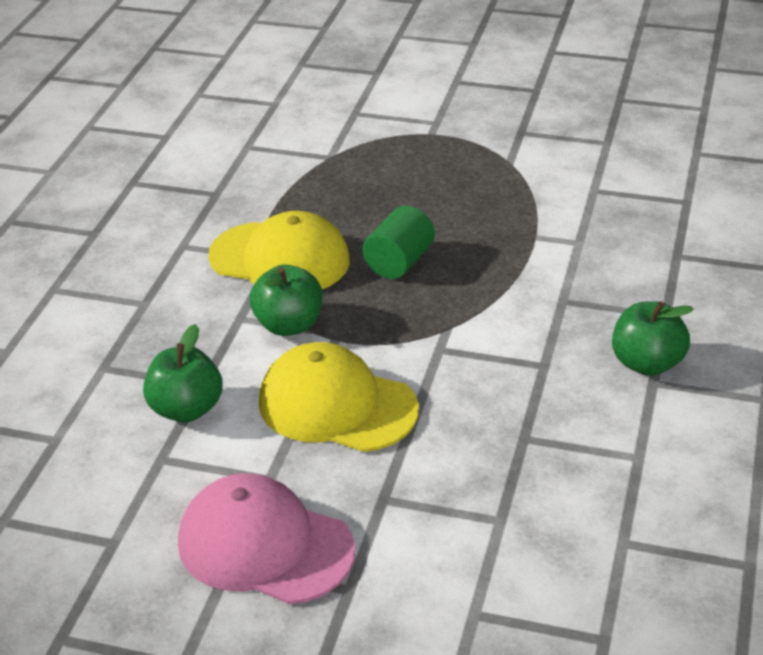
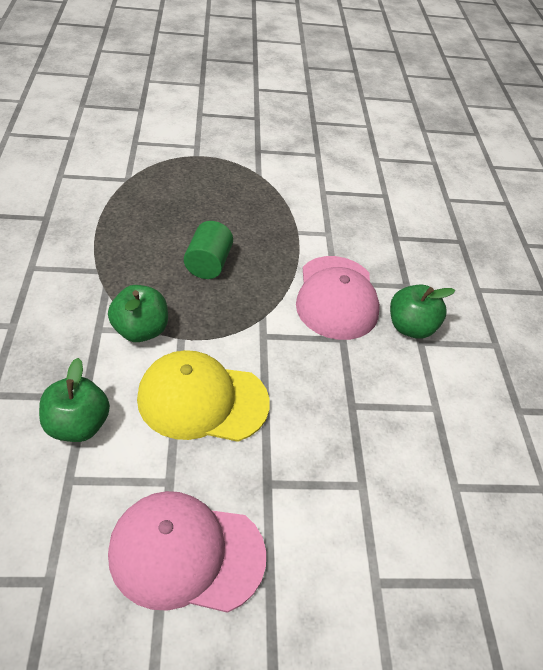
camera: 25 degrees left, 10 degrees up
yellow cap [208,211,350,289] -> none
none -> pink cap [296,256,380,340]

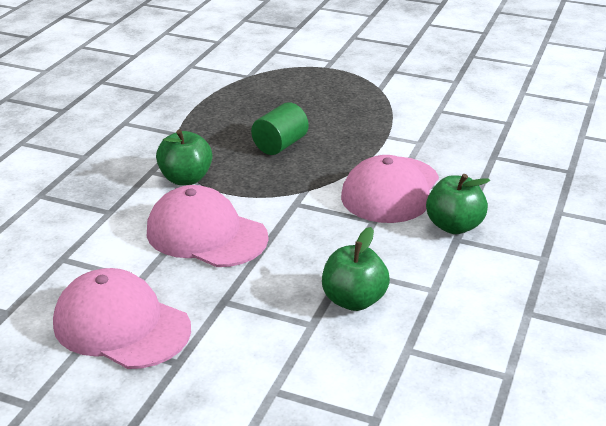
camera: 30 degrees right, 15 degrees down
green apple [39,358,110,442] -> green apple moved to [322,227,390,311]
yellow cap [137,350,270,442] -> pink cap [147,185,268,267]

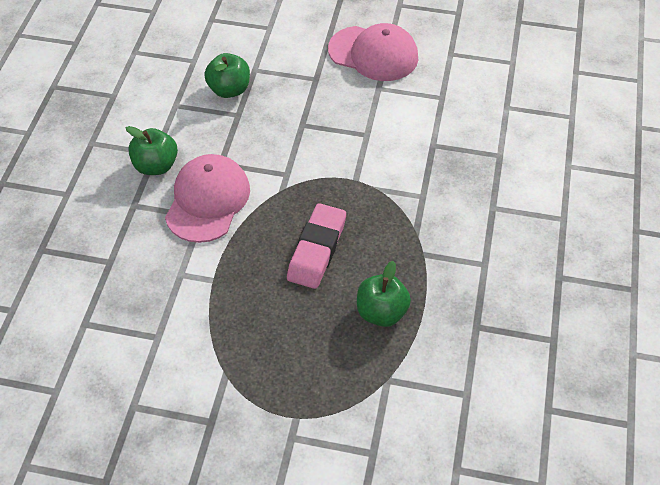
camera: 170 degrees right, 20 degrees up
pink cap [147,185,268,267] -> none
green apple [156,130,212,185] -> green apple moved to [357,261,411,327]
green cylinder [251,102,309,155] -> pink eraser [287,203,346,289]

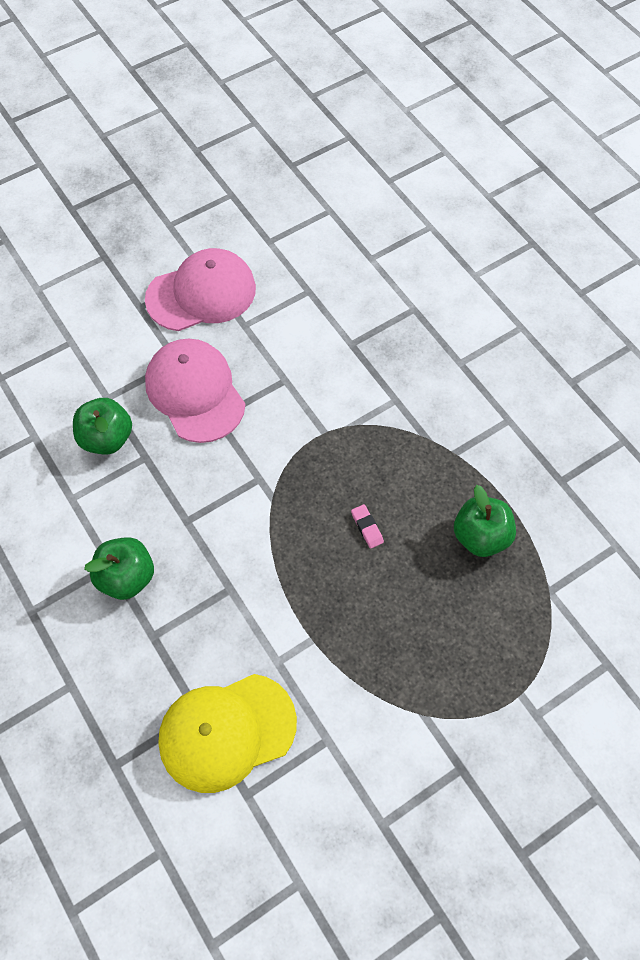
camera: 45 degrees left, 10 degrees up
pink cap [165,154,250,243] -> pink cap moved to [145,339,245,443]
pink eraser [287,203,346,289] -> pink eraser [351,504,384,549], size x0.41
none -> yellow cap [158,674,297,793]

